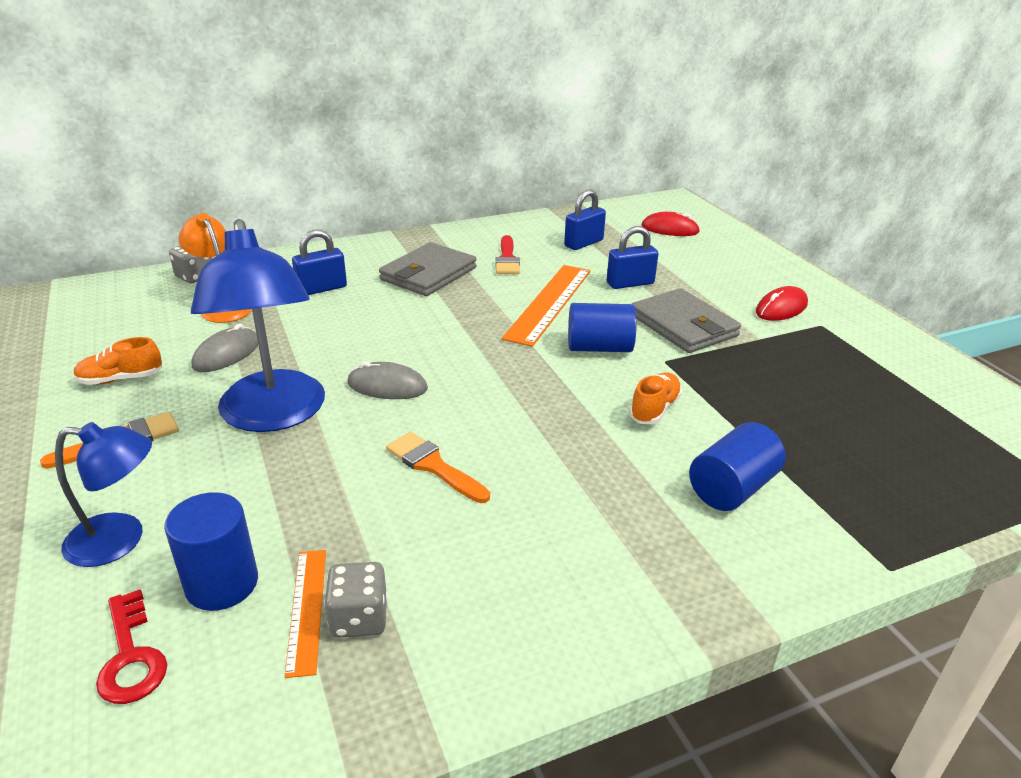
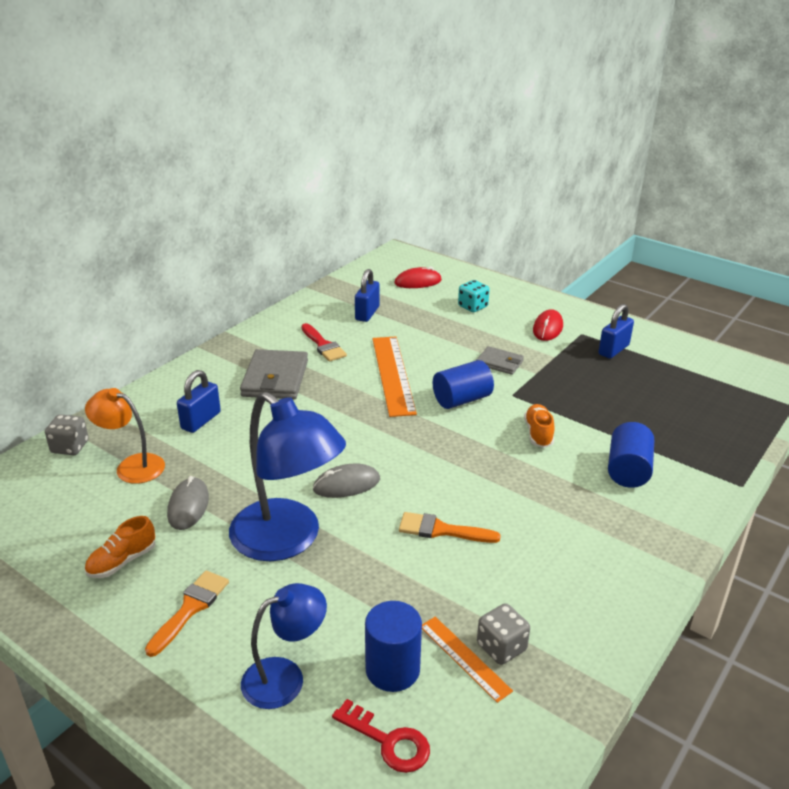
camera: 30 degrees left, 0 degrees up
blue padlock [607,226,658,289] -> blue padlock moved to [598,304,634,359]
grey wallet [632,288,741,353] -> grey wallet [477,346,524,375], size x0.57
none -> turquoise dice [458,280,490,312]

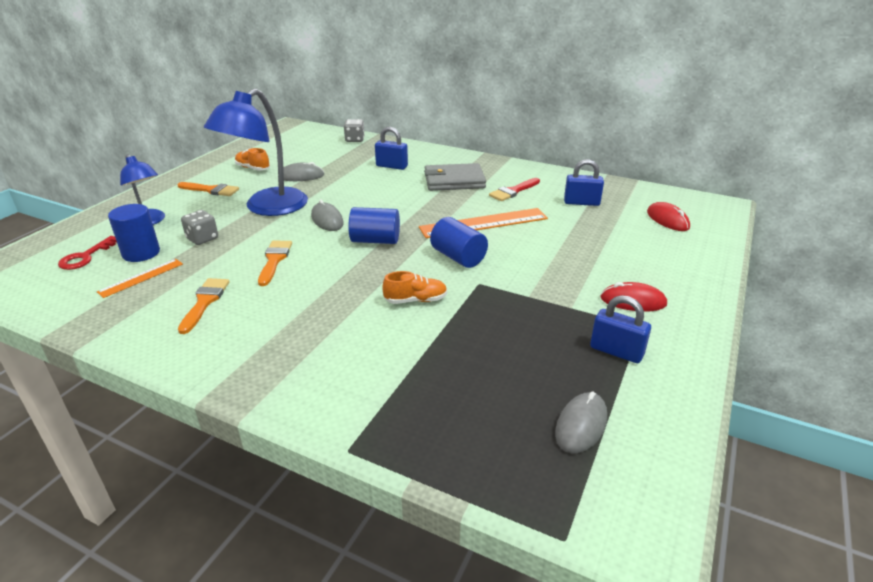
camera: 80 degrees right, 0 degrees up
orange lamp [85,388,165,484] -> none
turquoise dice [458,280,490,312] -> none
grey wallet [477,346,524,375] -> none
grey dice [477,603,530,665] -> grey dice moved to [181,210,218,245]
blue cylinder [608,422,654,488] -> blue cylinder moved to [348,207,400,244]
none -> orange brush [178,278,230,334]
none -> grey mouse [555,391,607,454]

